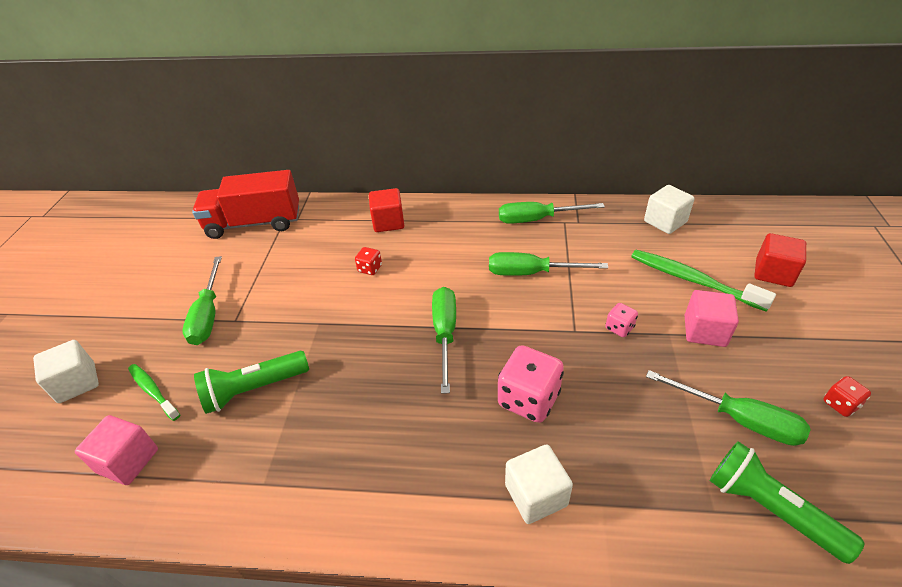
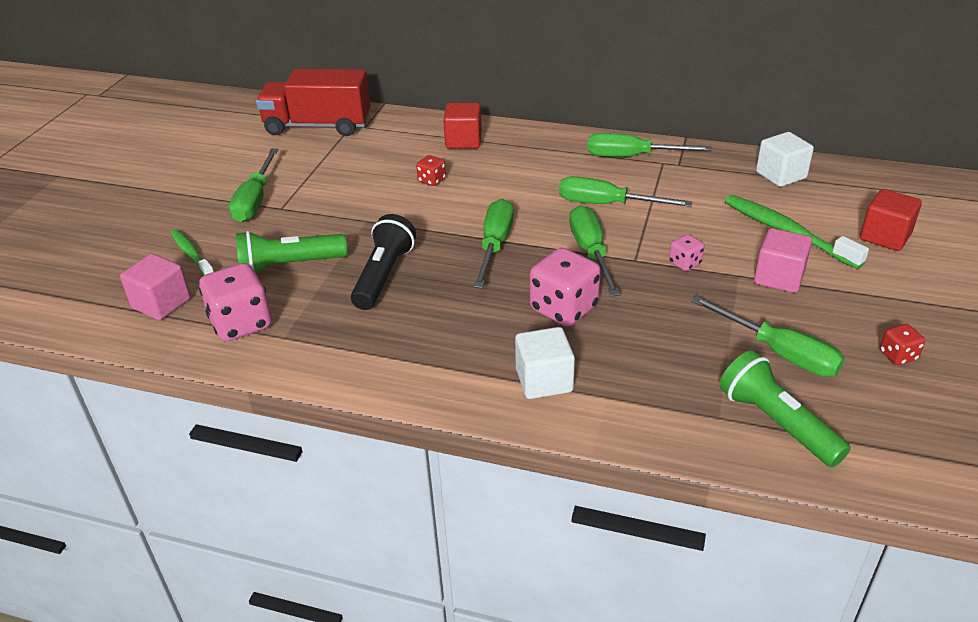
camera: 10 degrees right, 5 degrees down
white cube [33,340,99,403] -> none
none -> pink dice [199,263,271,341]
none -> black flashlight [351,214,416,310]
none -> green screwdriver [569,205,621,296]

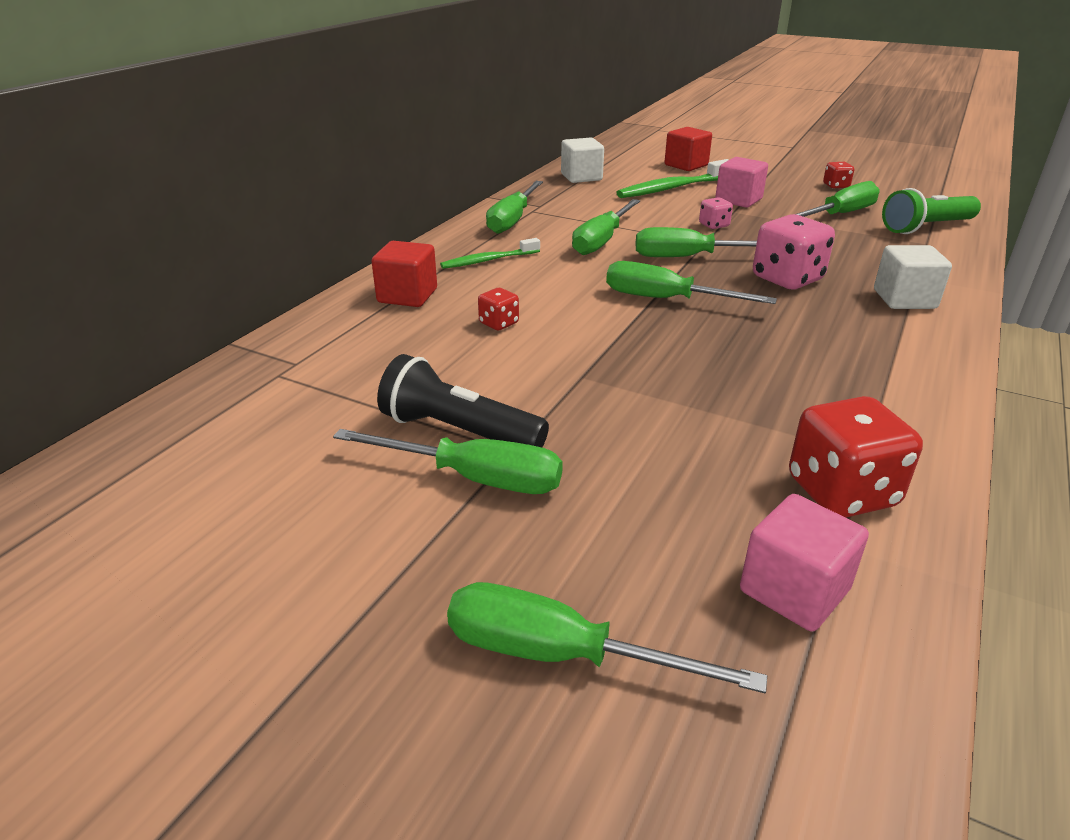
camera: 80 degrees left, 5 degrees down
green toothbrush [170,230,214,275] -> green toothbrush moved to [440,238,540,269]
pink dice [199,263,271,341] -> red dice [789,396,923,518]
green flashlight [236,231,347,274] -> none
red truck [256,69,371,136] -> none
black flashlight [351,214,416,310] -> black flashlight moved to [377,354,549,447]
none -> green screwdriver [447,582,767,693]

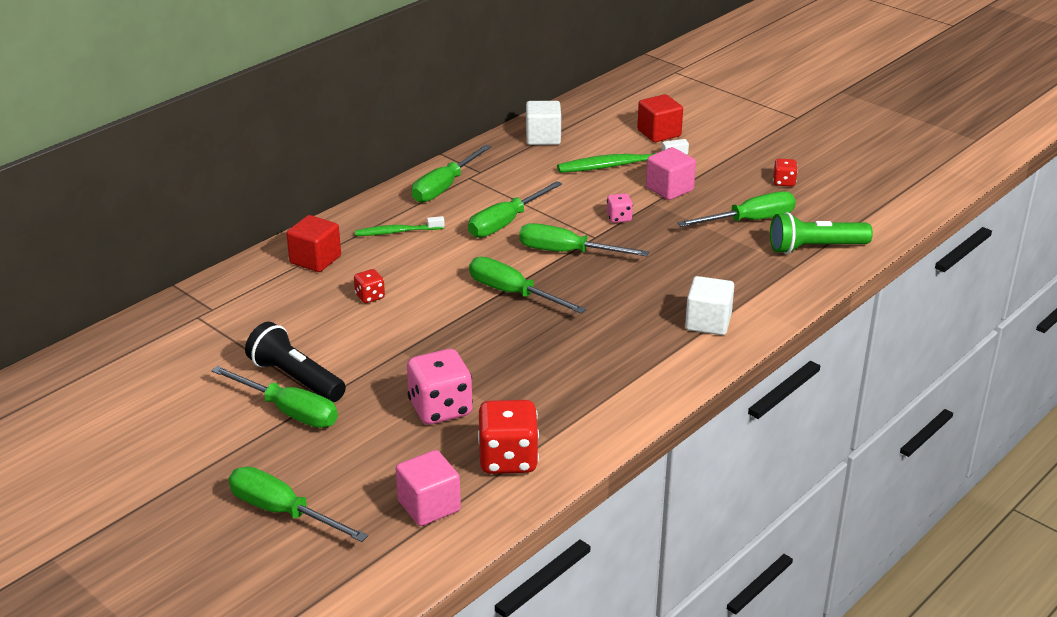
camera: 15 degrees right, 0 degrees up
pink dice [753,214,835,290] -> pink dice moved to [407,349,473,424]

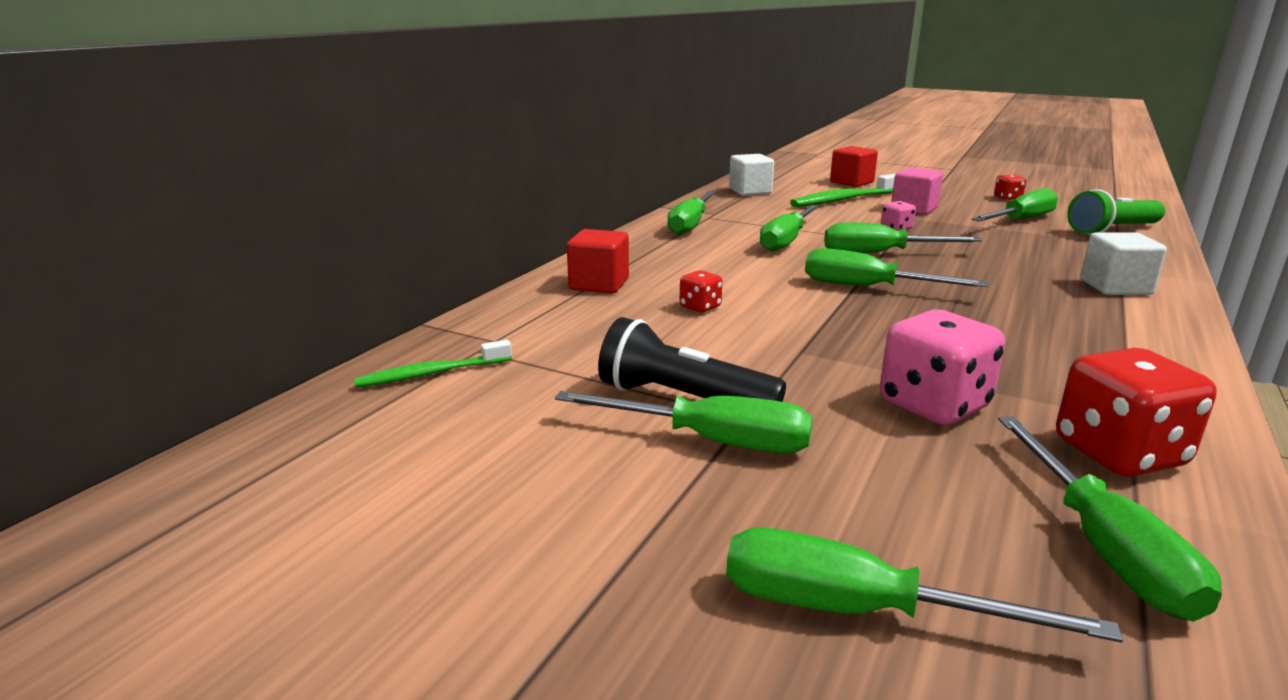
camera: 15 degrees left, 10 degrees down
green toothbrush [355,216,445,236] -> green toothbrush moved to [354,340,512,388]
pink cube [396,450,461,526] -> green screwdriver [998,416,1222,622]

